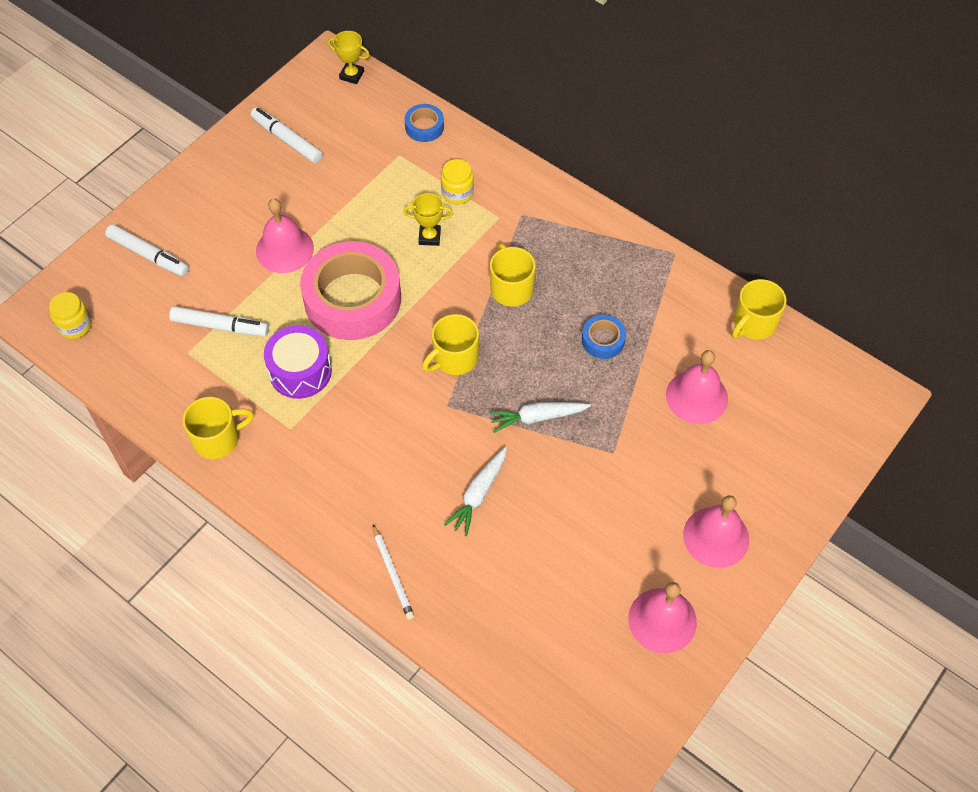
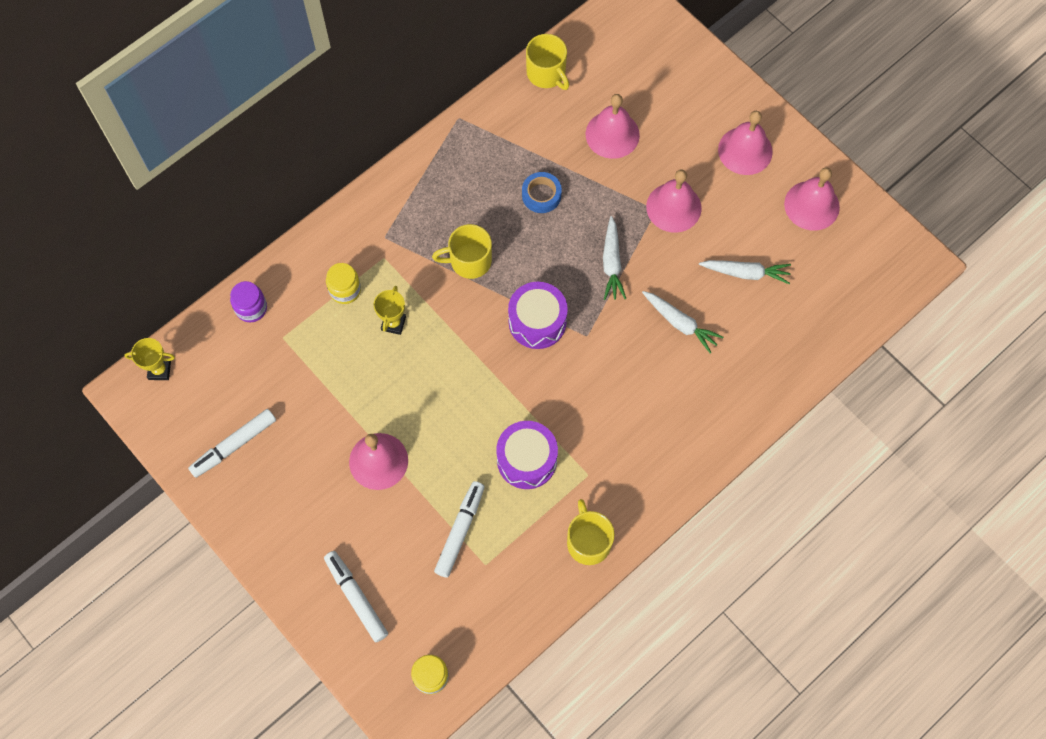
camera: 80 degrees left, 10 degrees up
white marker [105,224,189,276] -> white marker turned 75 degrees counterclockwise [324,551,388,642]
pink tape [300,241,401,340] -> none
yellow trophy [327,31,370,84] -> yellow trophy turned 60 degrees clockwise [124,338,175,380]
white pencil [373,525,414,620] -> none
blue tape [405,104,444,142] -> purple jar [230,281,267,322]
yellow mug [422,314,479,375] -> purple drum [508,282,568,349]
none -> pink bell [646,169,702,232]
none -> white carrot [699,260,791,284]

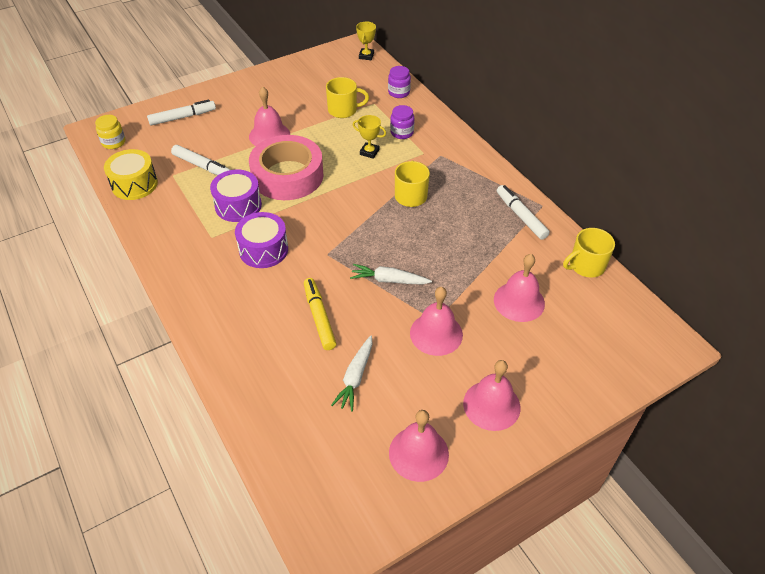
camera: 100 degrees right, 20 degrees down
white marker [188,409,276,478] -> white marker moved to [497,185,550,240]
yellow jar [326,263,361,304] -> purple jar [390,105,414,139]
purple drum [508,282,568,349] -> purple drum moved to [235,212,288,268]
blue tape [522,172,562,213] -> none
yellow mug [567,499,615,565] -> yellow mug moved to [326,77,369,118]
white carrot [642,291,723,354] -> yellow marker [304,278,337,350]
none -> yellow drum [104,149,158,200]
none -> pink tape [249,135,323,200]

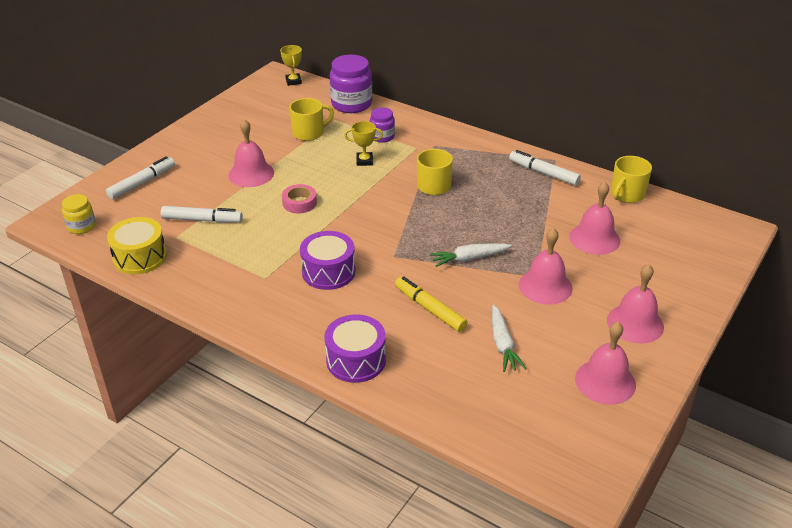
camera: 25 degrees left, 10 degrees down
purple drum [210,170,262,222] -> purple drum moved to [325,314,386,383]
pink tape [249,135,323,200] -> pink tape [282,184,317,213], size x0.44
purple jar [388,66,411,98] -> purple jar [330,54,372,113], size x1.76

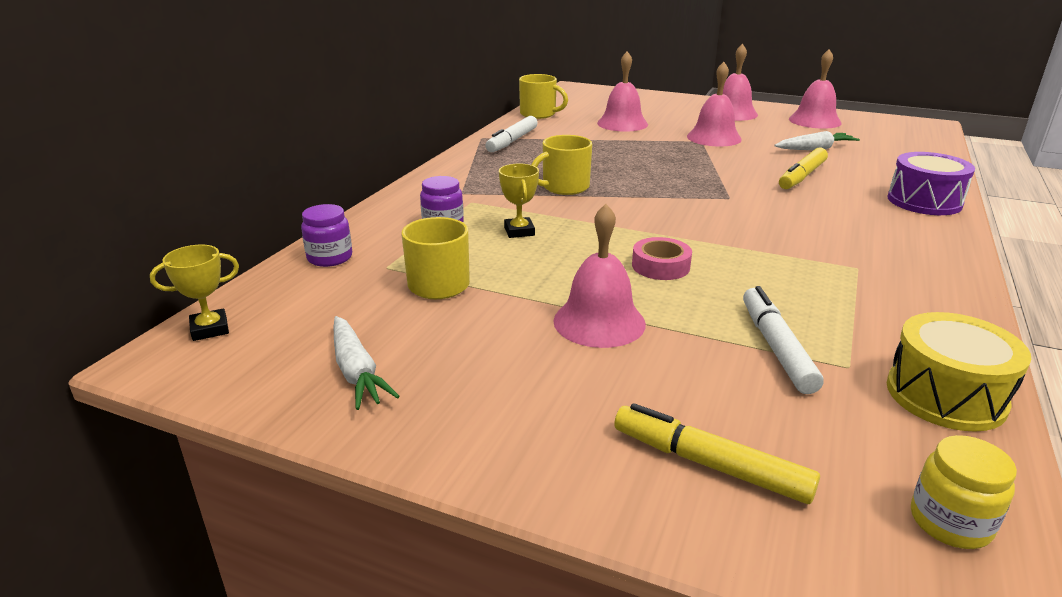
camera: 100 degrees left, 10 degrees down
white marker [106,156,175,199] -> yellow marker [614,403,820,504]
purple drum [300,231,355,290] -> none
purple jar [330,54,372,113] -> purple jar [301,204,352,267], size x0.57
white carrot [430,244,512,267] -> white carrot moved to [334,316,400,410]

